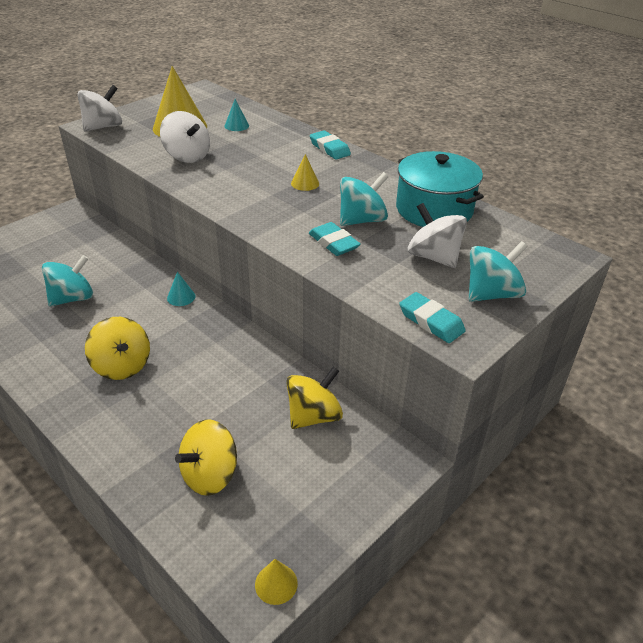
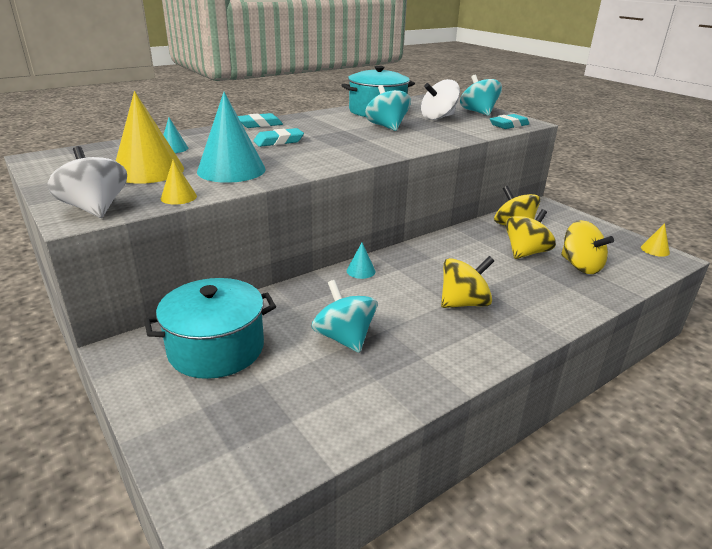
camera: 80 degrees left, 10 degrees down
white spinning top [160,111,210,163] -> turquoise cone [197,92,266,183]
yellow cone [291,154,319,191] -> yellow cone moved to [161,160,197,205]
turquoise eraser [309,222,361,256] -> turquoise eraser moved to [254,128,304,147]
none -> turquoise pot [144,278,276,379]
none -> yellow spinning top [505,209,556,259]

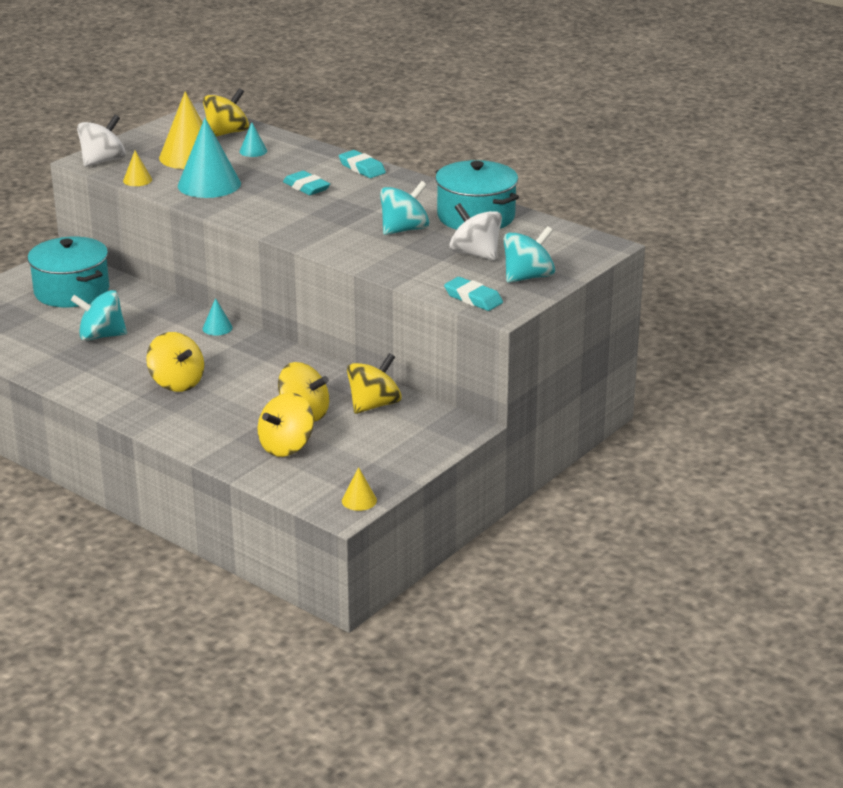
camera: 75 degrees right, 0 degrees up
turquoise spinning top [311,280,377,353] -> turquoise spinning top turned 135 degrees counterclockwise [71,290,127,341]
none -> yellow spinning top [203,88,249,137]

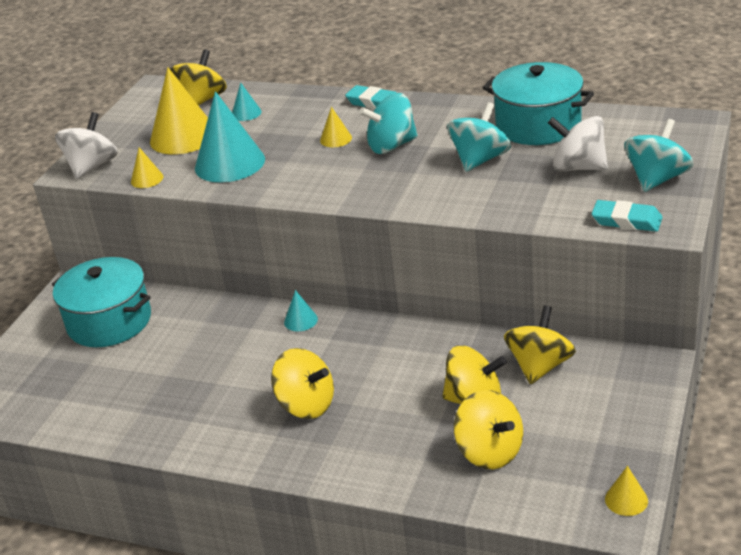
camera: 15 degrees left, 5 degrees up
turquoise spinning top [71,290,127,341] -> turquoise spinning top moved to [359,93,418,154]
yellow spinning top [258,393,314,457] -> yellow spinning top turned 60 degrees counterclockwise [454,390,523,469]
turquoise eraser [283,171,330,195] -> yellow cone [320,107,352,147]

